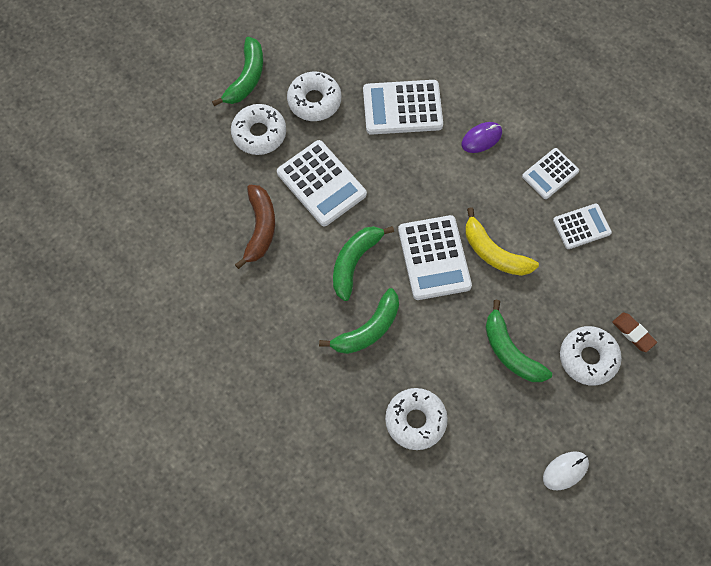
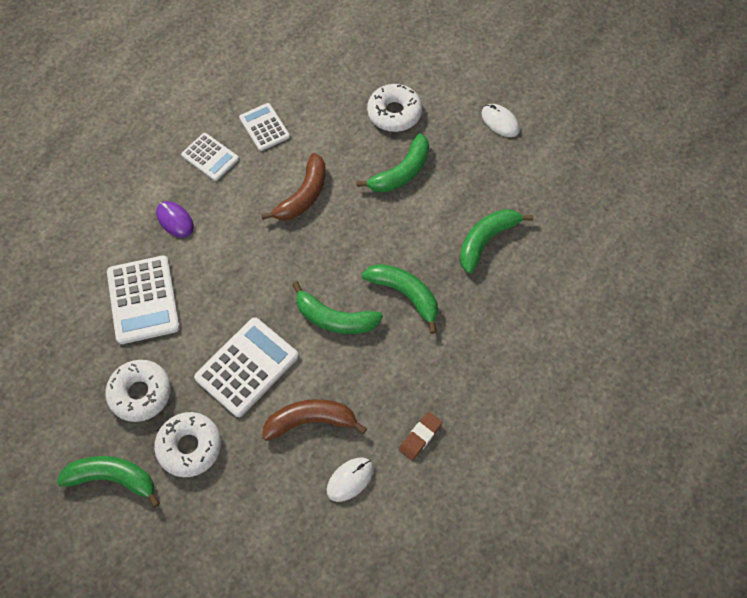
camera: 100 degrees left, 5 degrees down
white donut [385,388,448,450] -> green banana [460,209,533,273]
white calculator [398,215,472,300] -> none
yellow banana [465,207,539,276] -> brown banana [261,153,326,221]
brown eraser [612,312,657,352] -> brown eraser moved to [399,412,442,461]
none -> white mouse [326,457,374,502]

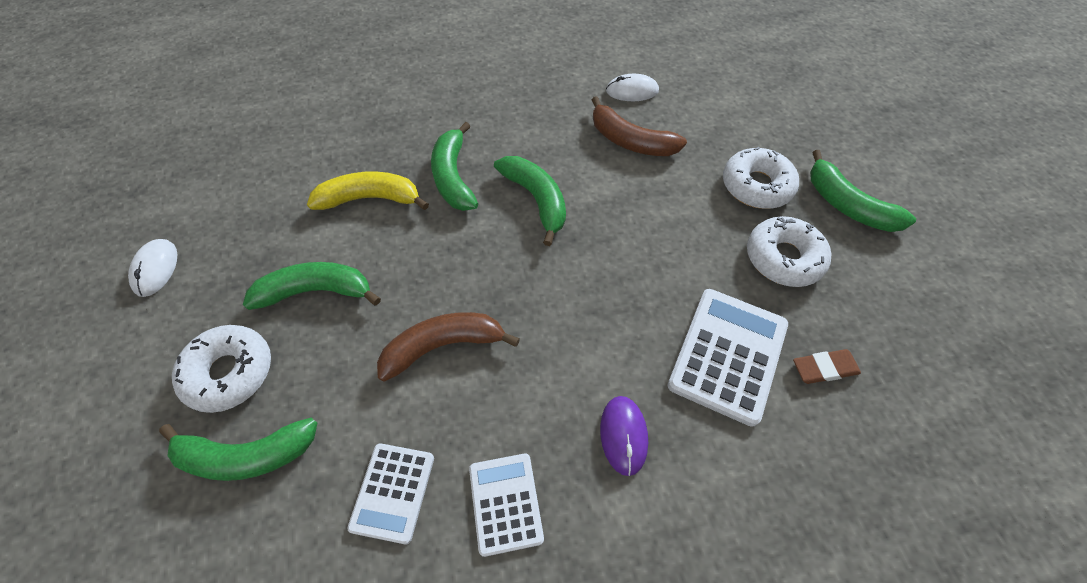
camera: 140 degrees left, 5 degrees down
white calculator [194,317,298,417] -> none
brown eraser [399,412,442,461] -> brown eraser moved to [793,349,861,384]
green banana [460,209,533,273] -> green banana moved to [159,418,317,481]
none -> yellow banana [307,172,429,210]

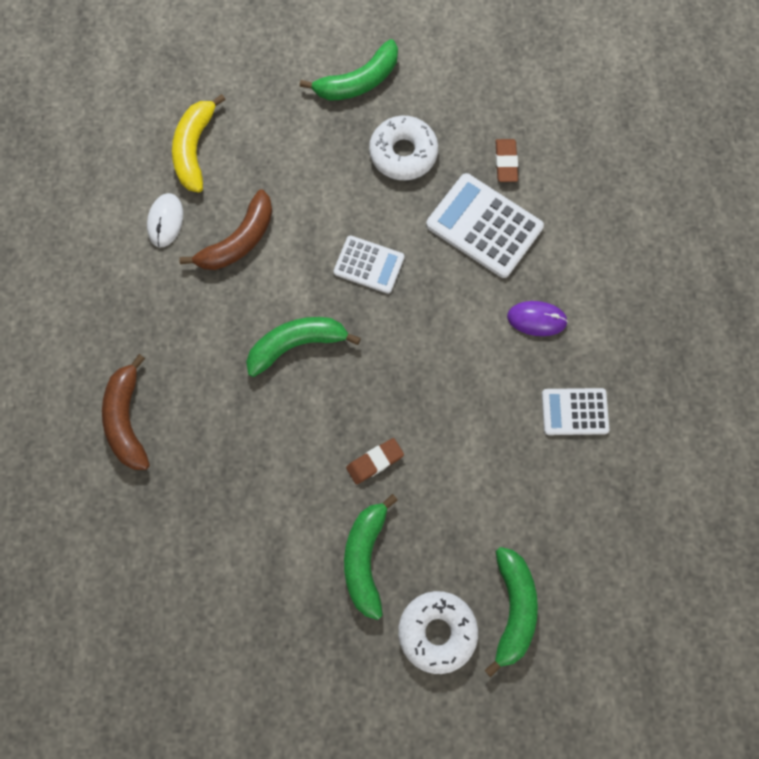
camera: 80 degrees left, 15 degrees up
white mouse [128,239,177,297] -> none
yellow banana [307,172,429,210] -> yellow banana moved to [172,94,226,193]
white calculator [347,443,434,544] -> white calculator moved to [334,235,404,294]
brown banana [377,312,520,382] -> brown banana moved to [102,354,150,470]
green banana [431,122,478,211] -> none
white donut [723,147,799,209] -> none
none -> brown eraser [346,438,404,485]

